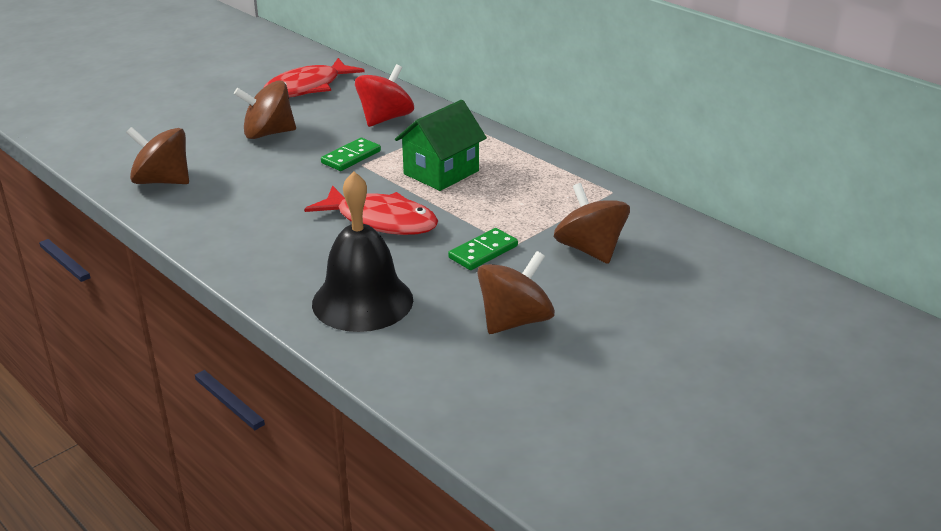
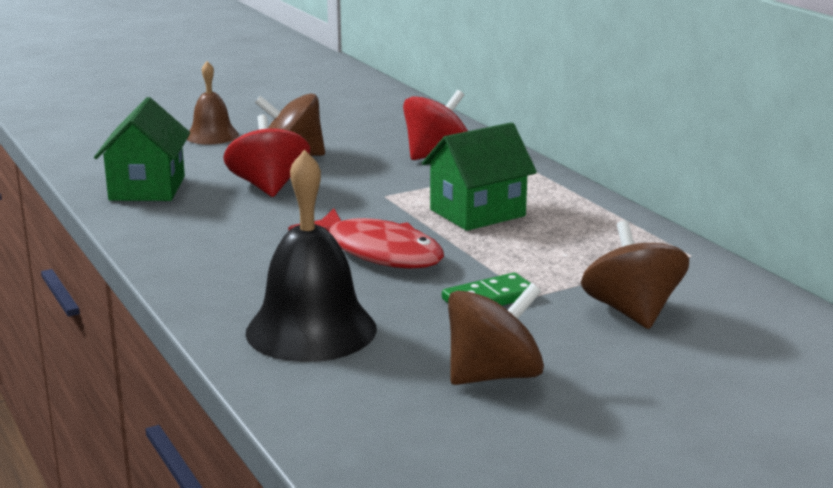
camera: 15 degrees right, 10 degrees down
brown spinning top [126,127,189,184] -> green house [94,97,190,201]
red fish [264,58,365,97] -> none
green domino [321,138,381,171] -> none
none -> brown bell [187,61,239,145]
none -> red spinning top [223,115,310,197]

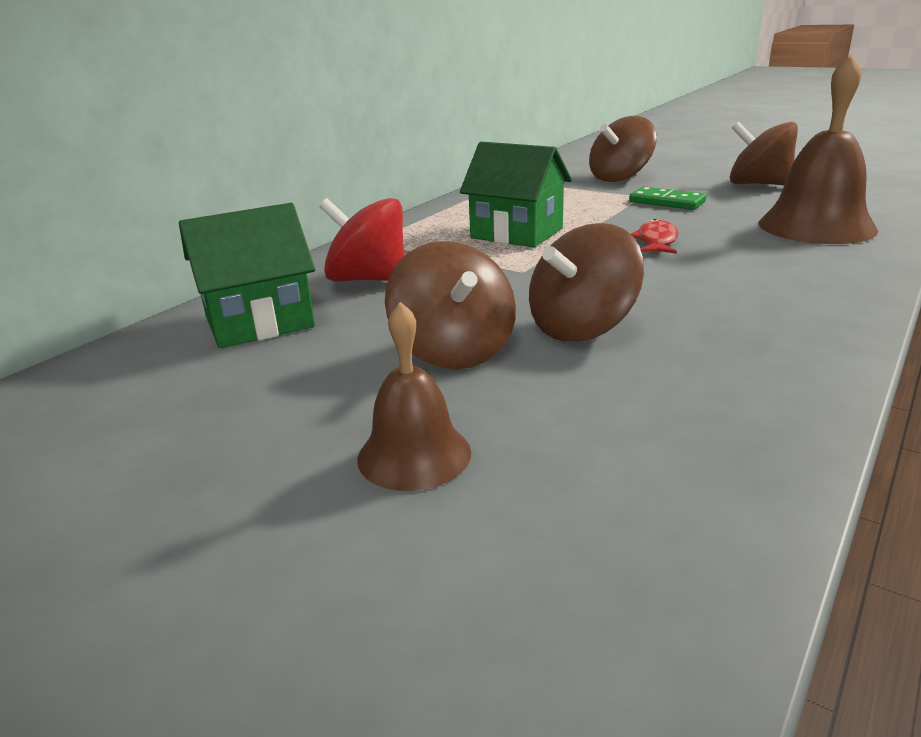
camera: 115 degrees left, 5 degrees up
green house [94,97,190,201] -> green house moved to [179,203,315,348]
red spinning top [223,115,310,197] -> brown spinning top [529,223,644,342]
black bell [246,149,377,362] -> brown bell [759,54,878,244]
red fish [288,208,444,269] -> red fish [631,219,678,254], size x0.53

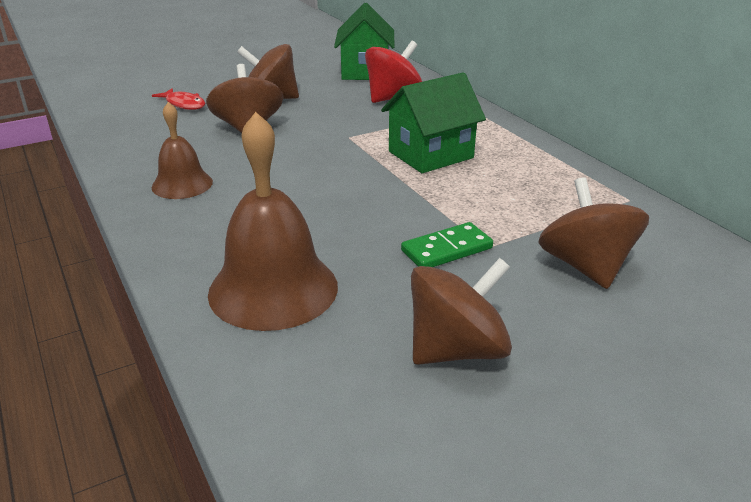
camera: 115 degrees right, 5 degrees up
brown bell [357,302,471,491] -> brown bell moved to [152,102,213,199]
red fish [631,219,678,254] -> red fish moved to [152,88,205,110]

